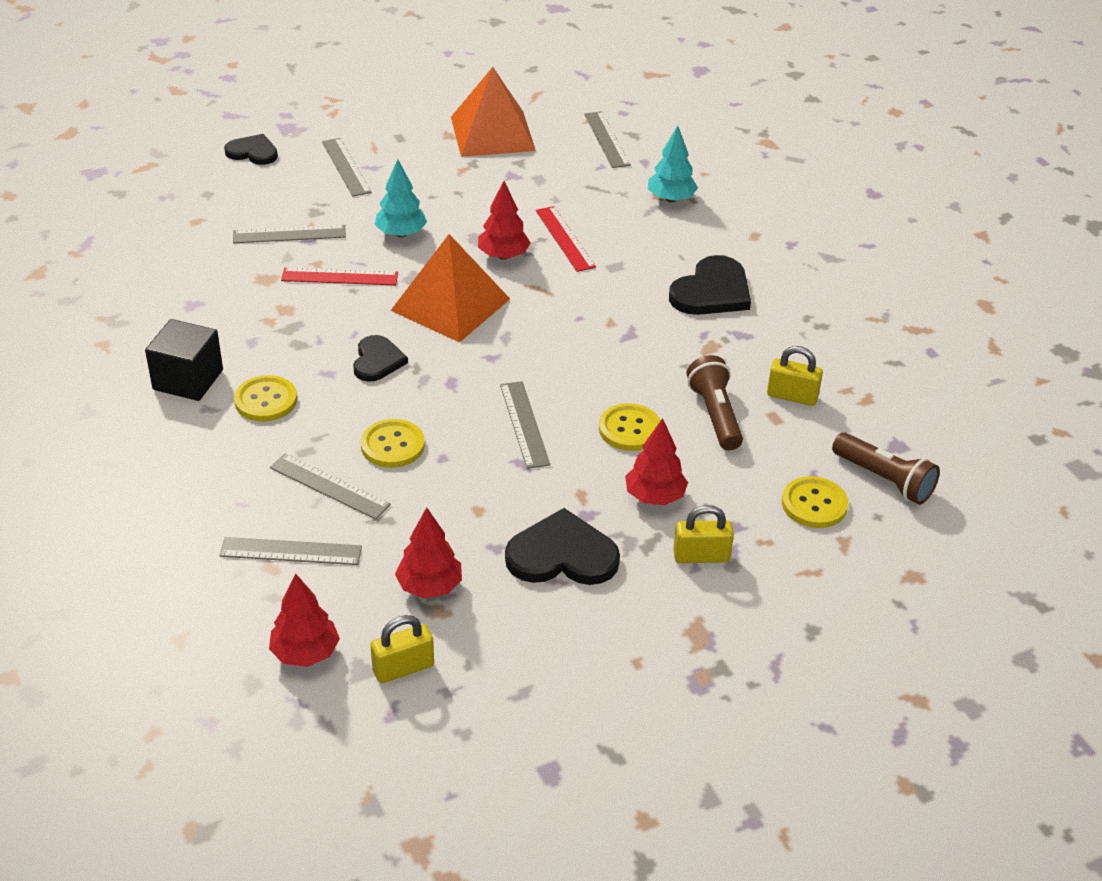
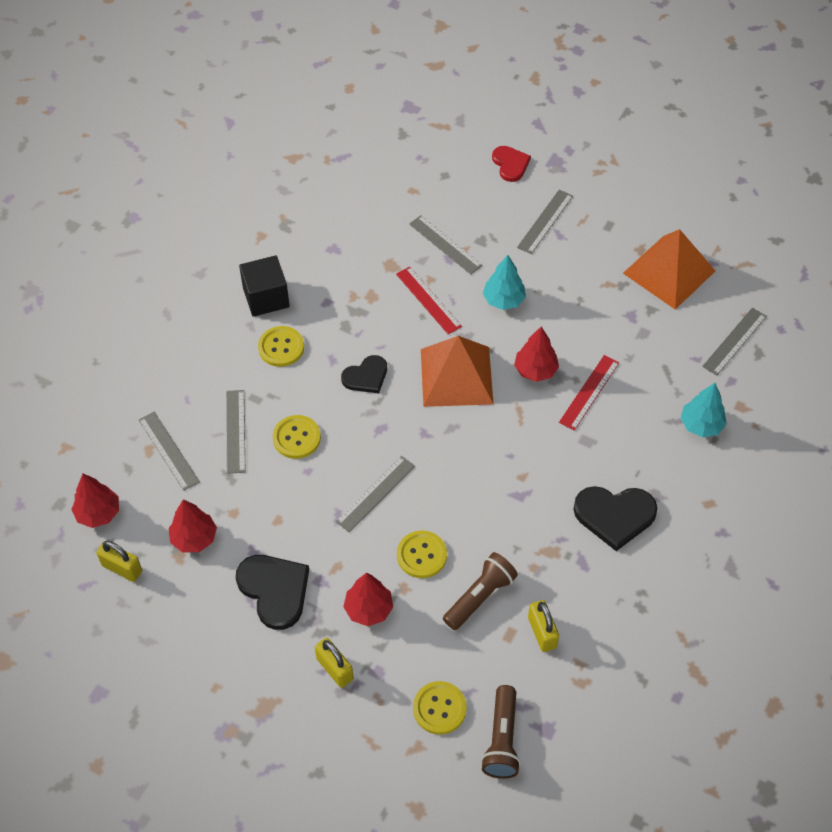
camera: 55 degrees right, 15 degrees up
black heart [224,134,278,165] -> red heart [492,146,531,182]

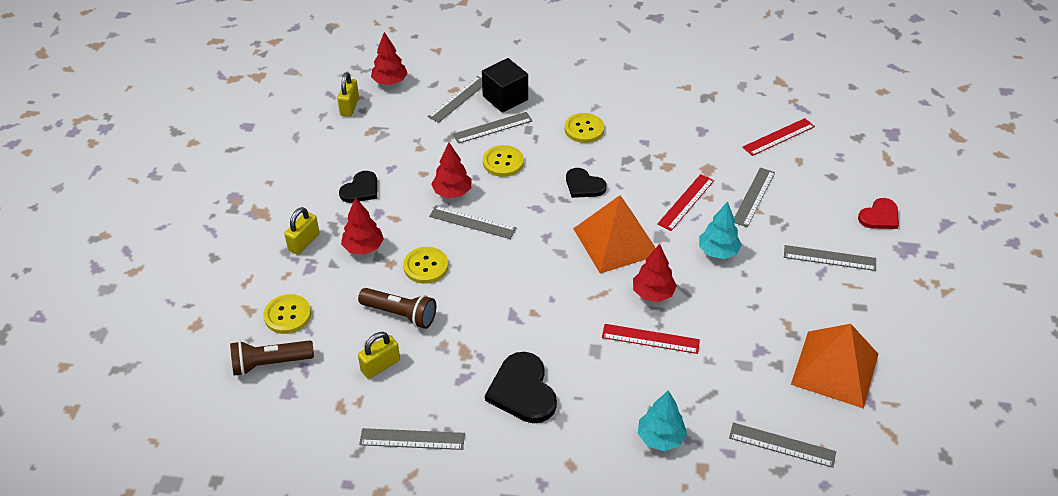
camera: 70 degrees right, 10 degrees down
red tree [169,499,217,552] -> red tree moved to [431,143,472,198]
black heart [236,555,309,630] -> black heart [339,171,377,203], size x0.64
black cube [239,255,290,317] -> black cube moved to [482,58,528,113]
none -> grey ruler [359,428,465,450]
none -> red ruler [743,118,815,156]

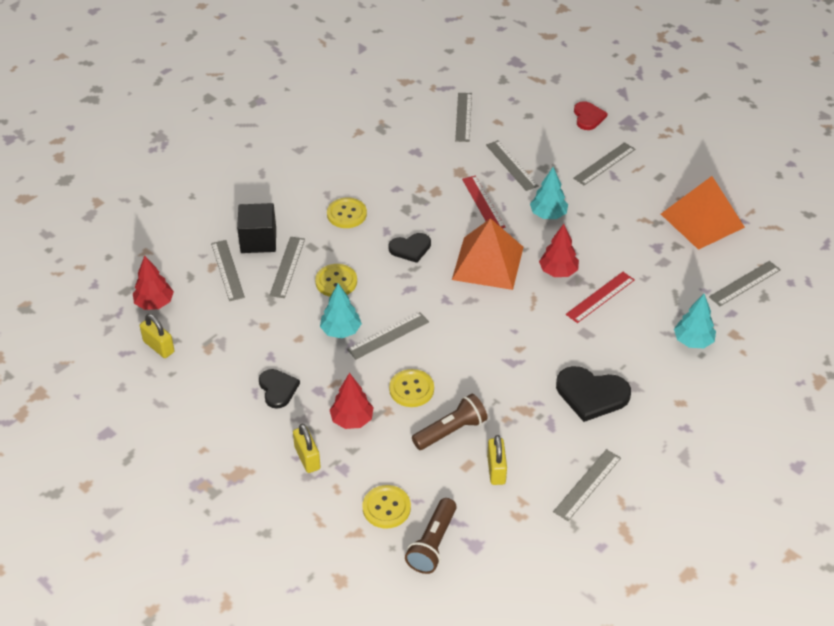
camera: 55 degrees left, 0 degrees up
red tree [431,143,472,198] -> turquoise tree [320,283,362,338]
red ruler [743,118,815,156] -> grey ruler [455,93,472,142]

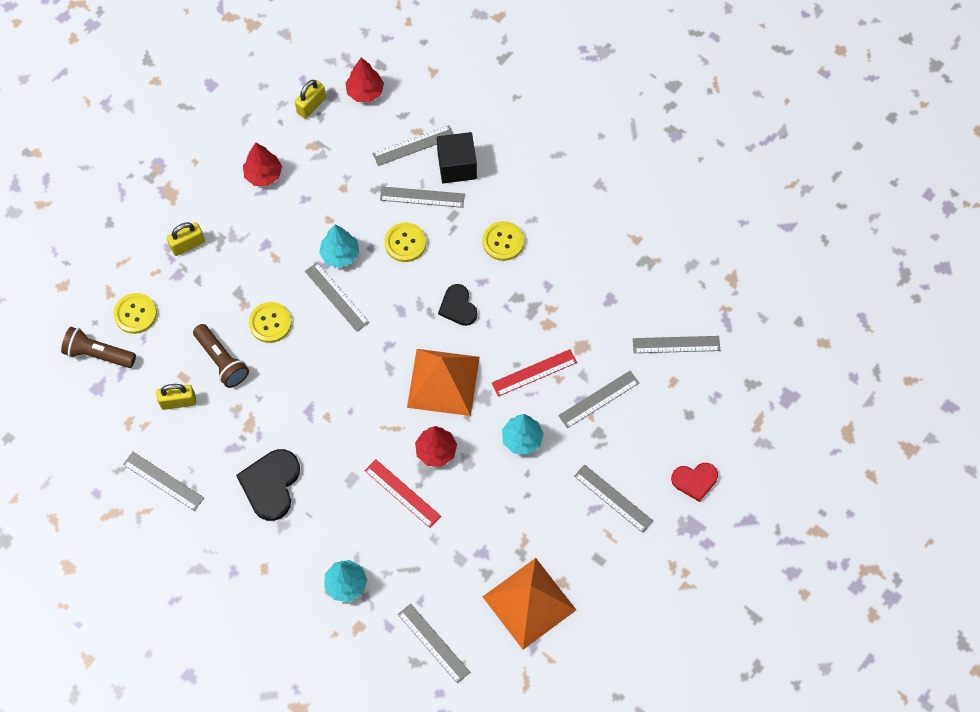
camera: 85 degrees right, 20 degrees up
black heart [259,369,300,409] -> none
red tree [330,373,374,429] -> red tree moved to [243,143,282,186]

